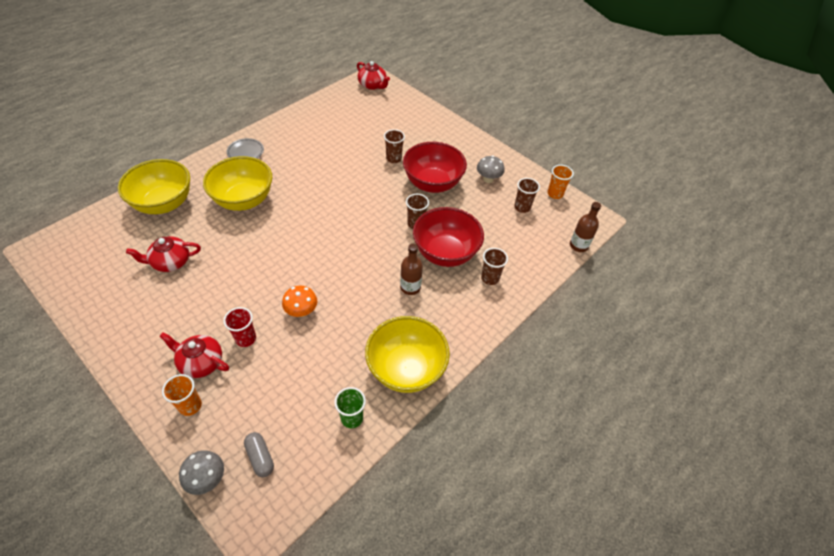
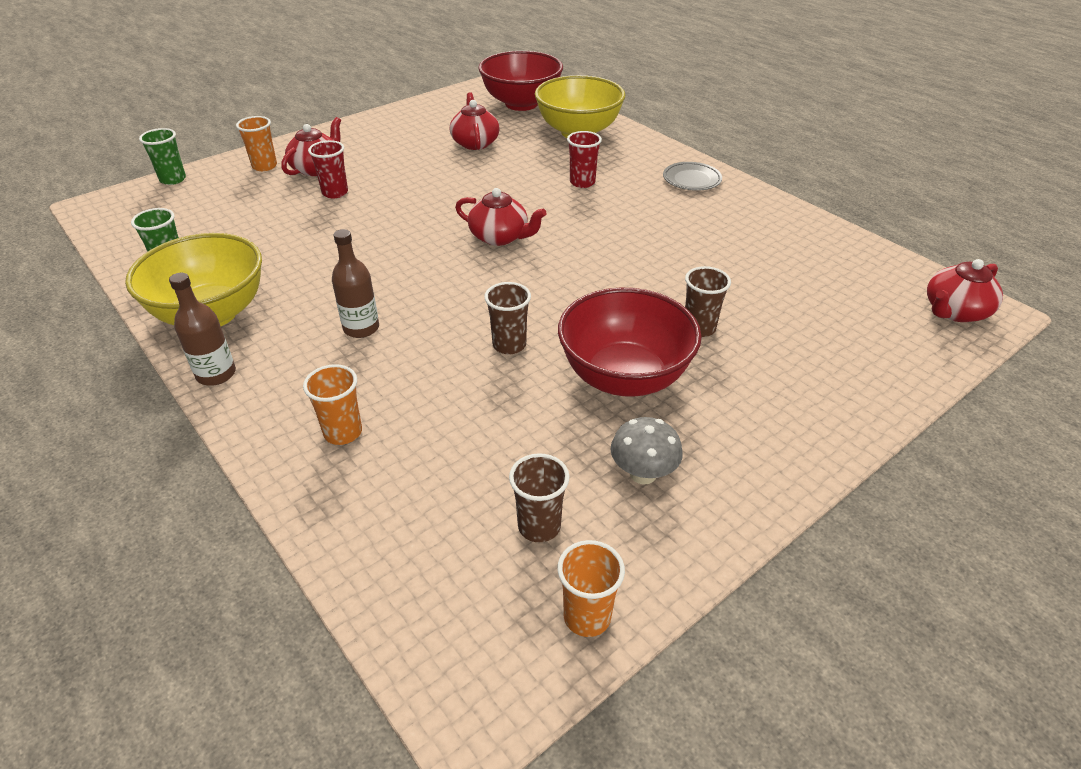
camera: 100 degrees right, 10 degrees down
grey mushroom [179,450,224,495] -> green cup [139,128,186,185]
yellow bowl [203,156,272,211] -> red cup [567,131,602,188]
grey capsule [244,432,274,477] -> none
orange mushroom [282,285,317,317] -> none
red bowl [413,207,484,267] -> red bowl moved to [478,51,563,111]
brown cup [481,248,508,285] -> orange cup [303,364,362,445]
brown bottle [570,202,601,252] -> brown bottle moved to [169,273,236,386]
none -> red teapot [455,188,547,246]

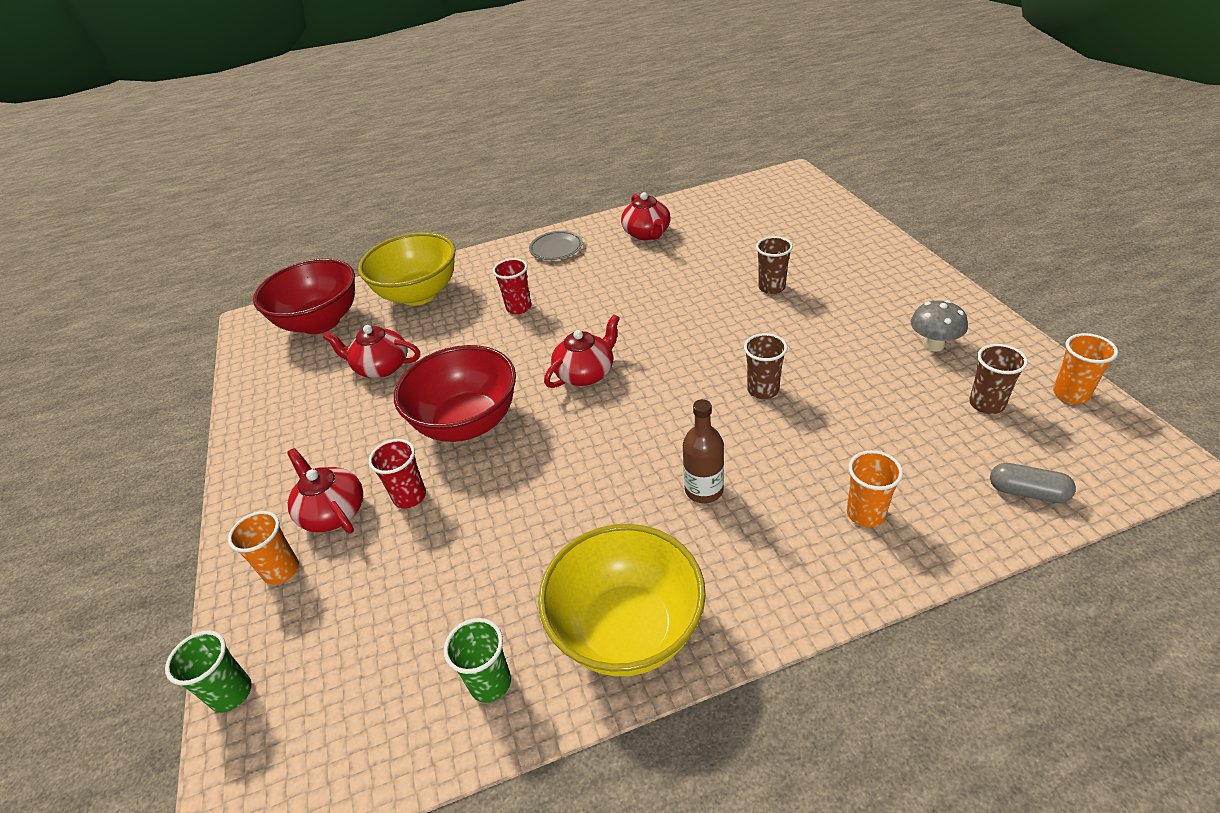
camera: 65 degrees left, 0 degrees up
brown bottle [169,273,236,386] -> none
red bowl [558,288,702,397] -> red bowl moved to [394,345,516,442]
red teapot [927,259,1003,322] -> red teapot moved to [621,192,671,240]
none -> grey capsule [990,463,1076,503]

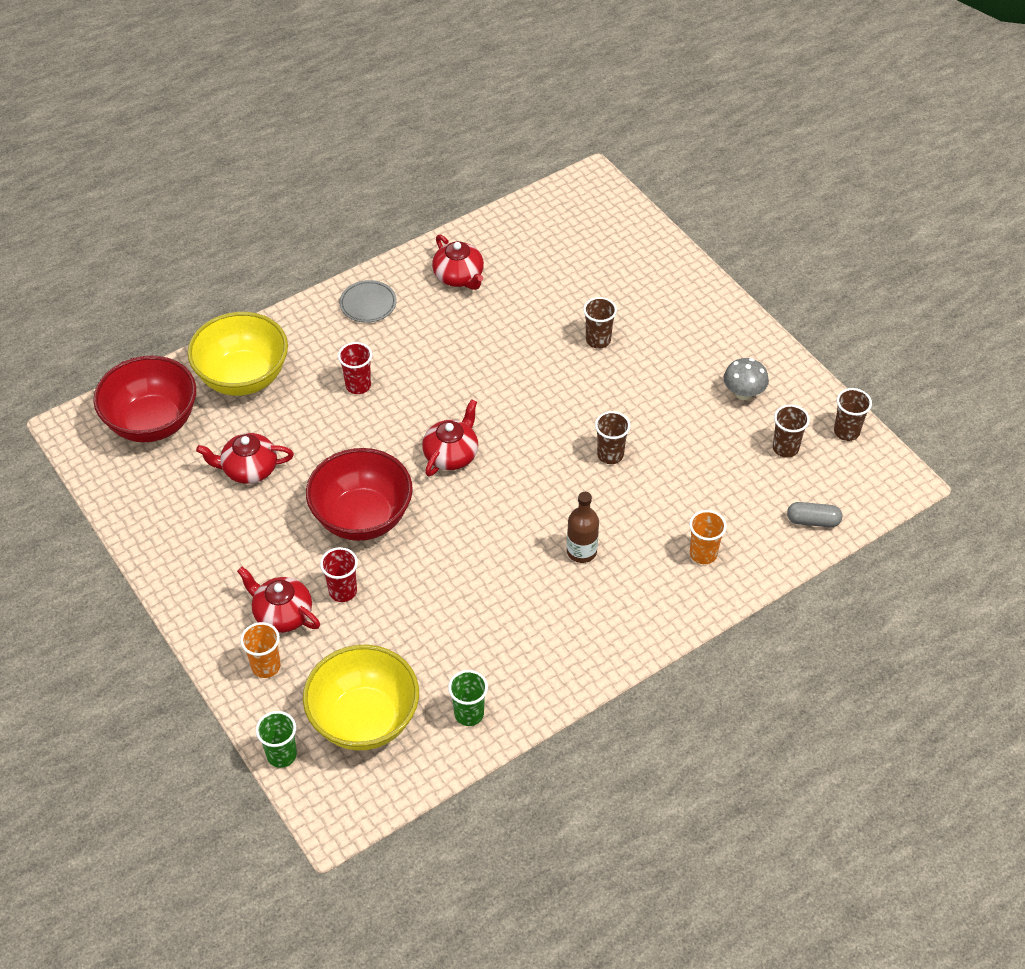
camera: 20 degrees left, 10 degrees up
yellow bowl [538,524,706,676] -> yellow bowl moved to [303,645,419,750]
orange cup [1053,333,1118,404] -> brown cup [834,388,872,441]

